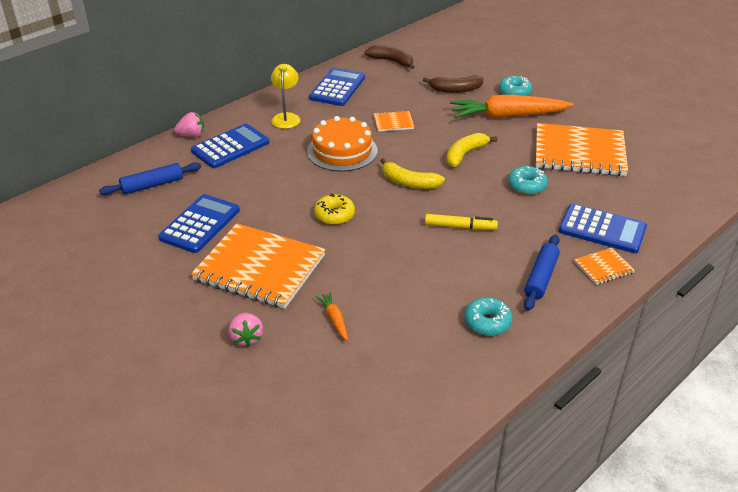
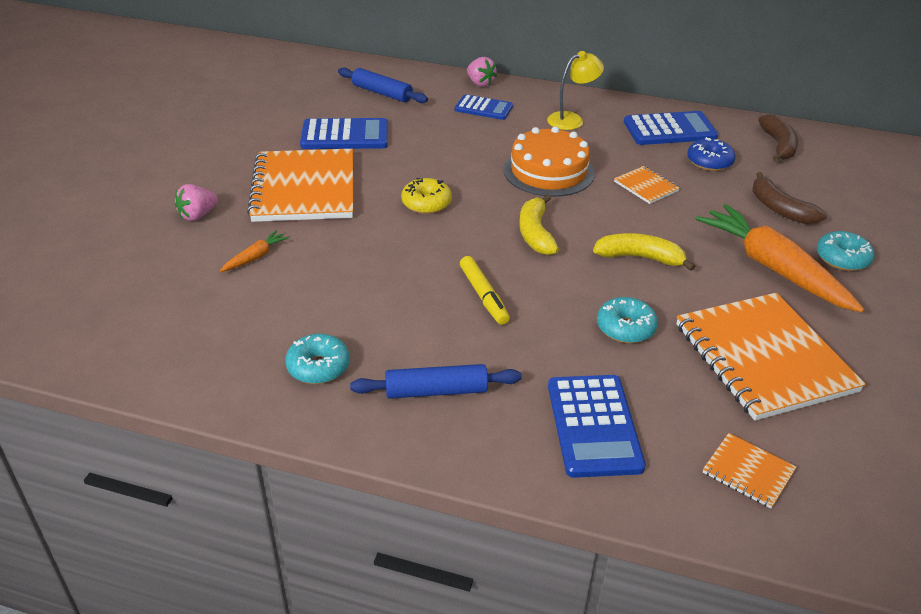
camera: 60 degrees right, 0 degrees up
blue calculator [191,124,270,168] -> blue calculator [455,94,513,120], size x0.65
orange notebook [574,248,635,285] -> orange notebook moved to [703,433,797,508]
none -> blue donut [687,137,736,171]

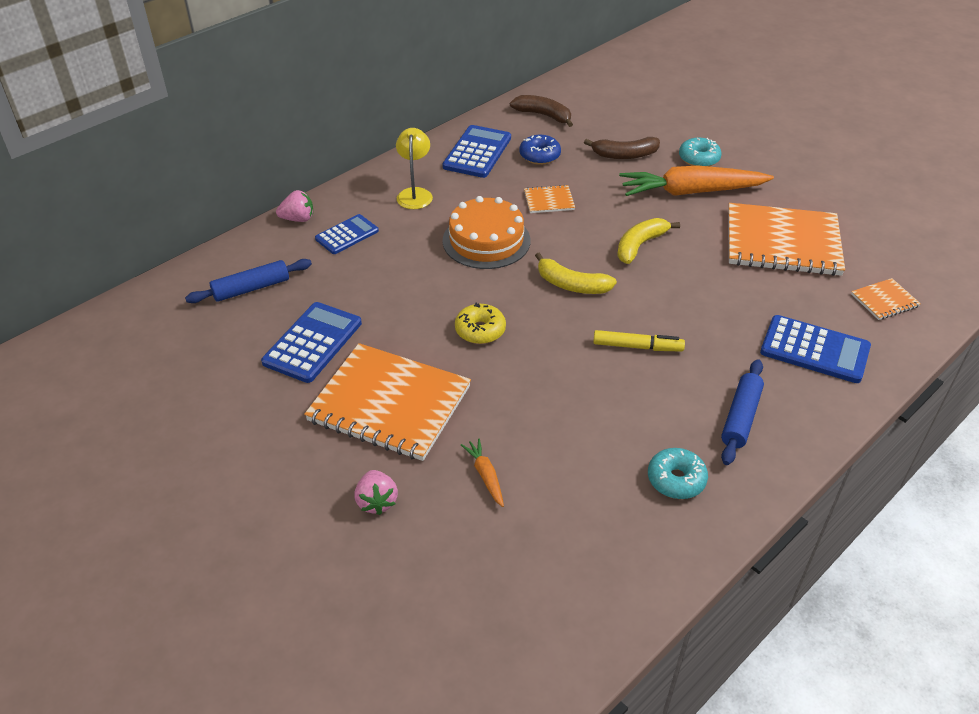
camera: 60 degrees left, 5 degrees up
turquoise donut [597,297,658,343] -> none

